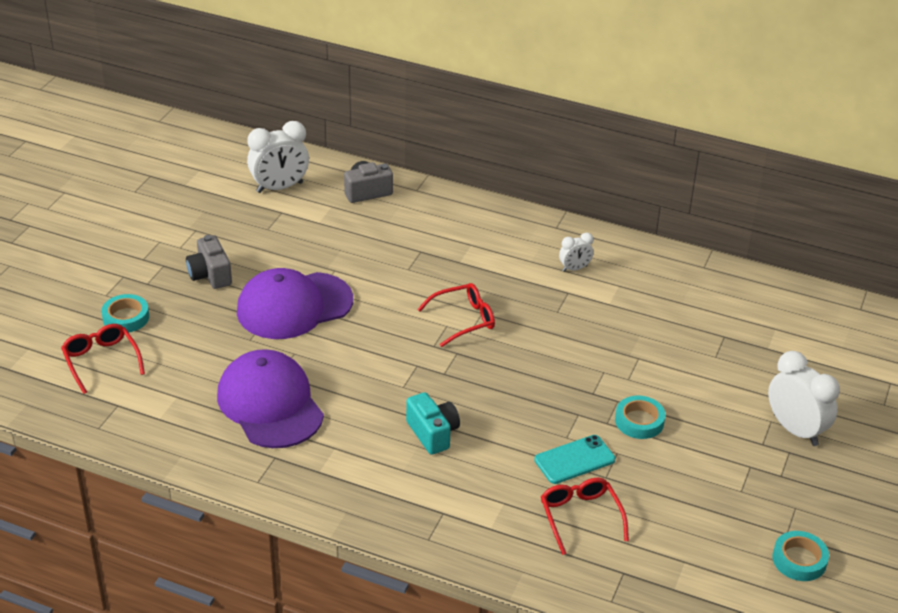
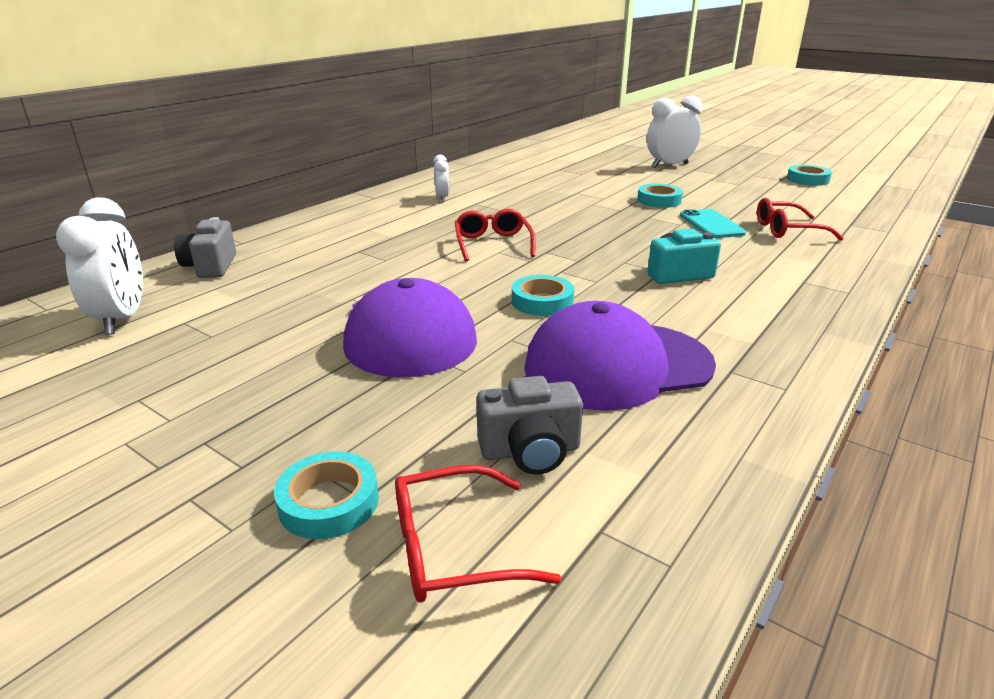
camera: 75 degrees left, 10 degrees down
grey camera [186,235,232,289] -> grey camera moved to [477,376,583,474]
none -> turquoise tape [512,275,574,316]

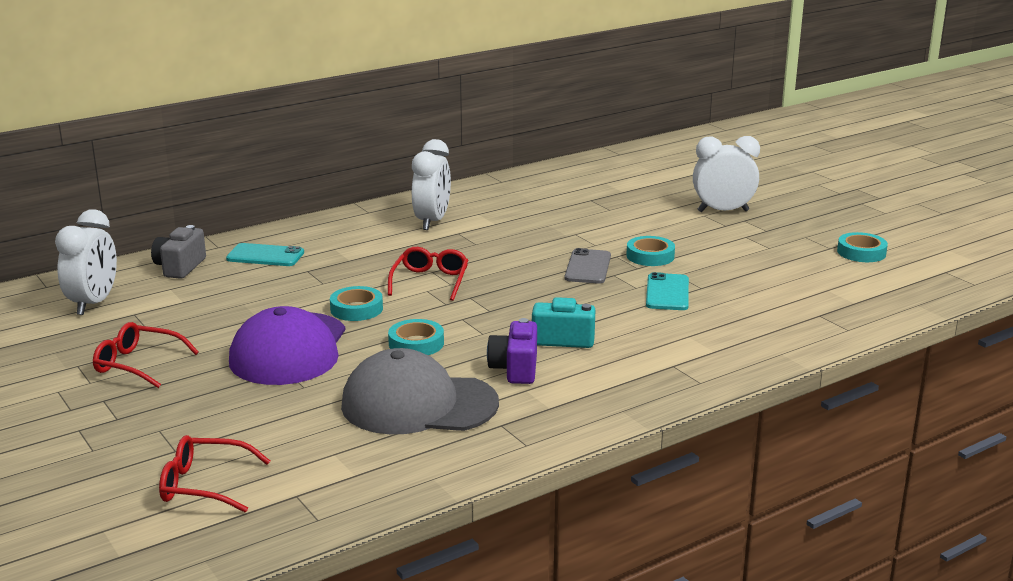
camera: 20 degrees right, 5 degrees down
turquoise tape [274,451,379,539] -> turquoise tape moved to [330,286,383,321]
white clock [433,155,449,202] -> white clock [412,139,451,230], size x1.87
grey camera [477,376,583,474] -> none
purple cap [524,301,716,411] -> grey cap [341,348,499,434]
red glasses [757,198,844,241] -> red glasses moved to [93,322,199,388]
none -> turquoise phone [226,243,304,266]
none -> purple camera [487,318,537,384]
none -> grey phone [565,248,611,284]

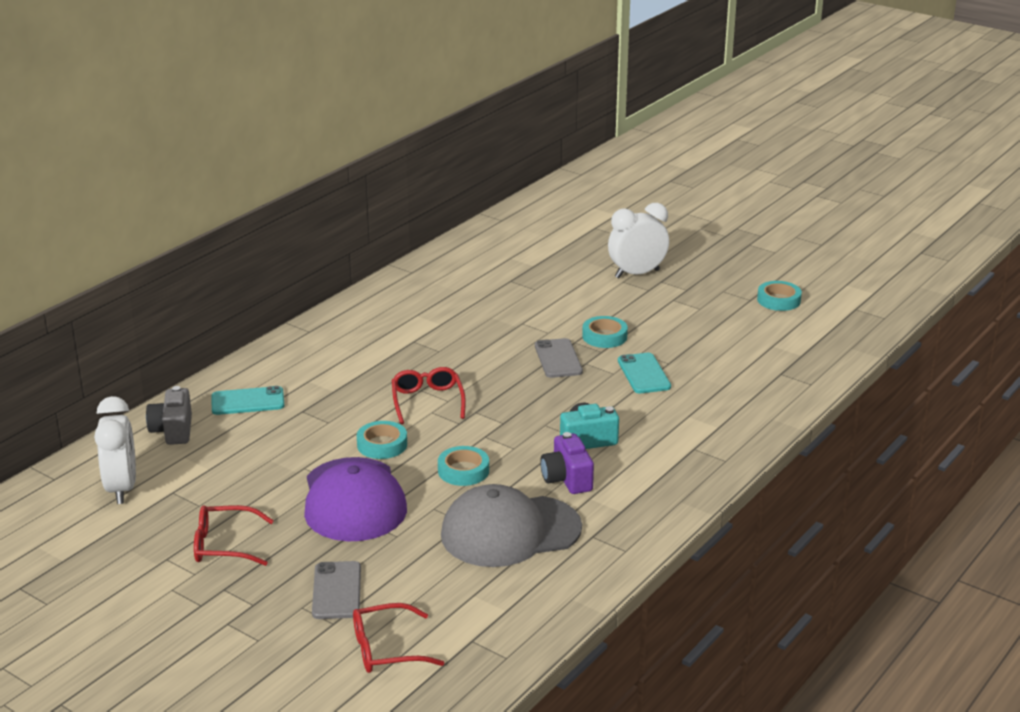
camera: 20 degrees left, 5 degrees up
white clock [412,139,451,230] -> none
none -> grey phone [312,561,361,619]

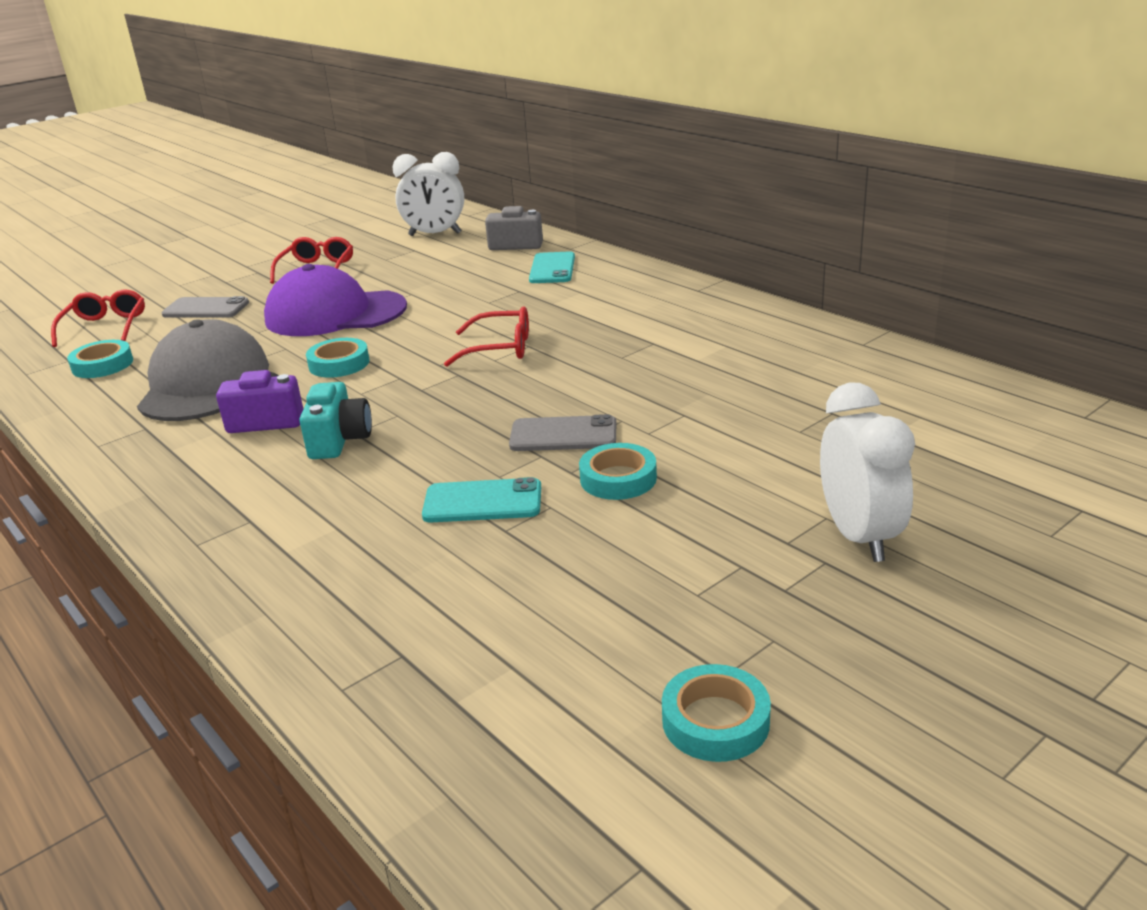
camera: 105 degrees right, 0 degrees up
turquoise tape [357,421,407,459] -> turquoise tape moved to [67,340,133,378]

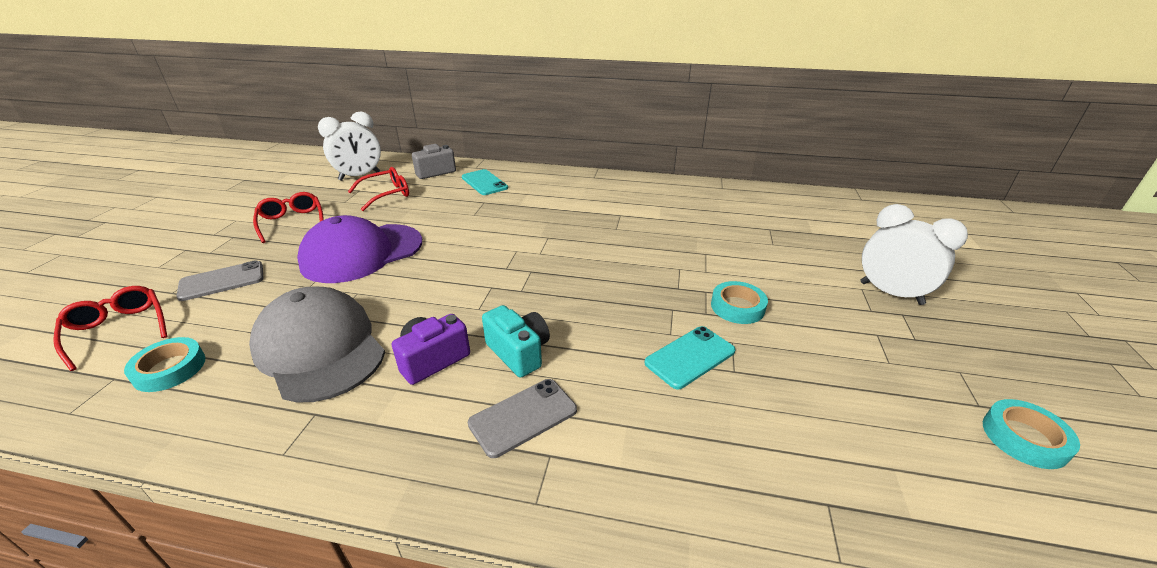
camera: 40 degrees left, 5 degrees up
turquoise tape [306,338,370,378] -> none
red glasses [444,306,529,366] -> red glasses moved to [348,167,409,211]
grey phone [509,414,616,451] -> grey phone moved to [468,379,577,458]

